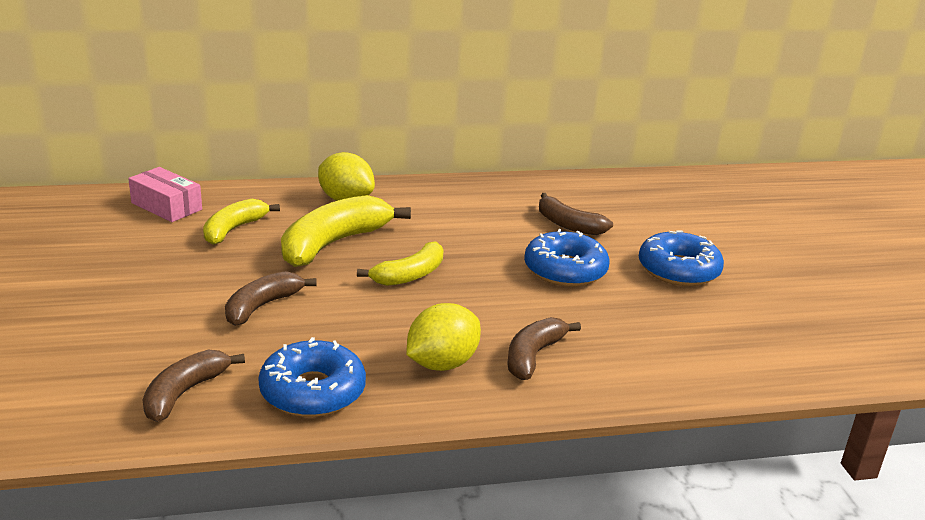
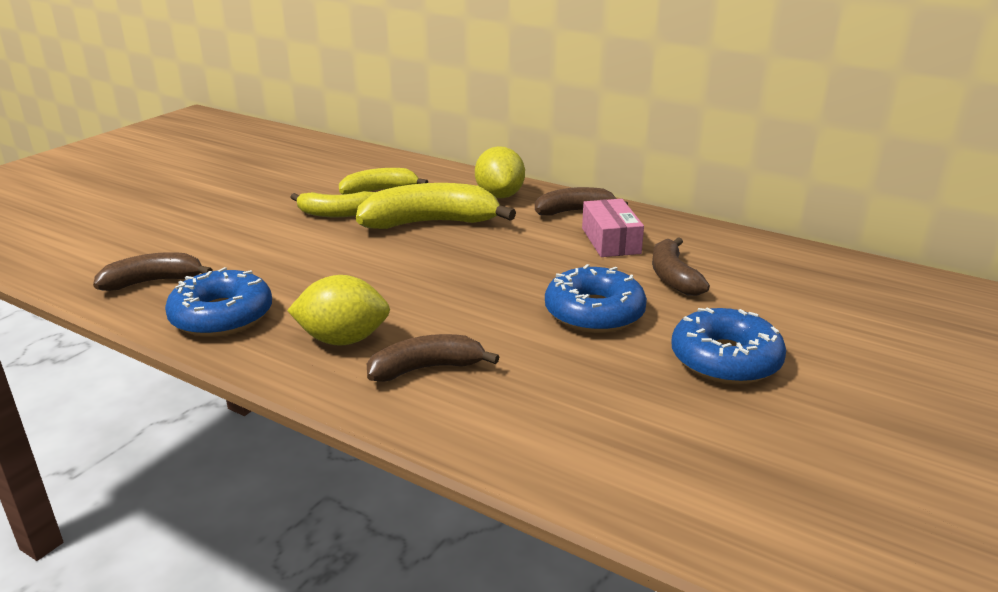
camera: 45 degrees right, 0 degrees up
pink box [128,167,202,222] -> pink box moved to [582,199,644,257]
brown banana [225,271,317,326] -> brown banana moved to [535,187,628,216]
yellow banana [357,241,443,286] -> yellow banana moved to [290,191,374,217]

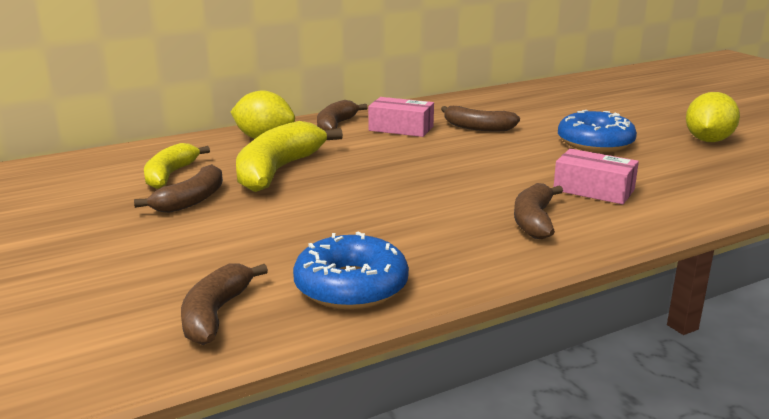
camera: 60 degrees left, 5 degrees down
yellow lemon [287,275,390,346] -> yellow lemon moved to [686,92,740,142]
yellow banana [290,191,374,217] -> brown banana [134,164,223,213]
blue donut [545,264,647,333] -> none
none -> pink box [553,149,639,204]

